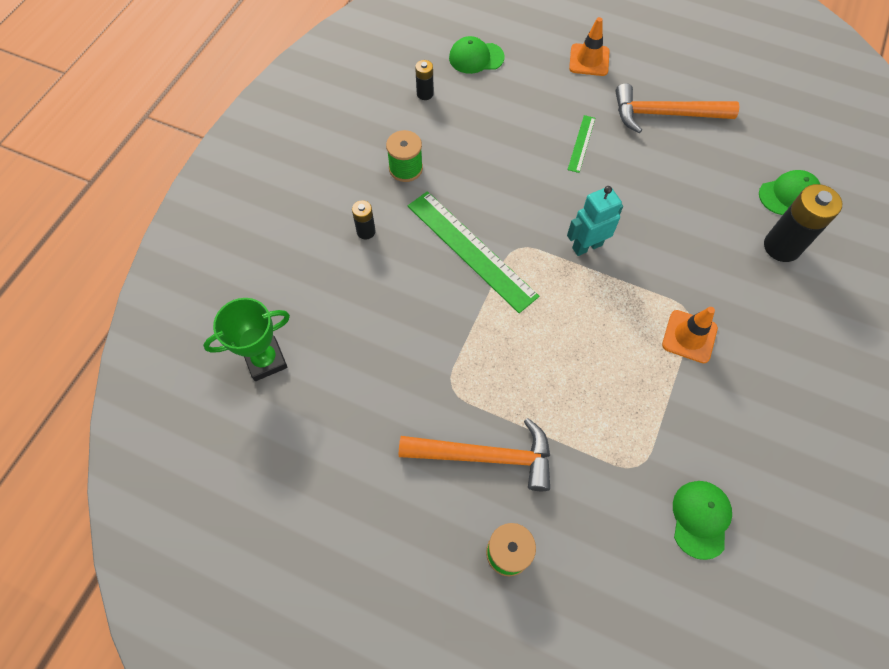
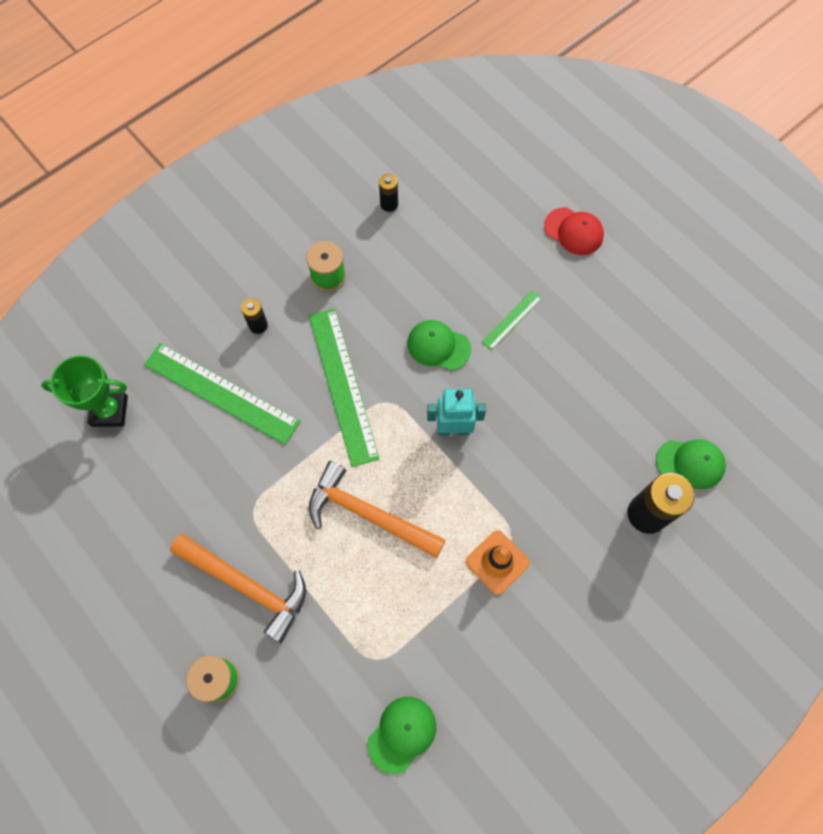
camera: 25 degrees right, 5 degrees up
green cap [449,36,505,74] -> green cap moved to [407,320,471,371]
orange traffic cone [569,17,610,76] -> red cap [544,207,604,255]
orange hammer [615,83,739,133] -> orange hammer moved to [309,461,446,558]
none -> green ruler [144,343,301,445]

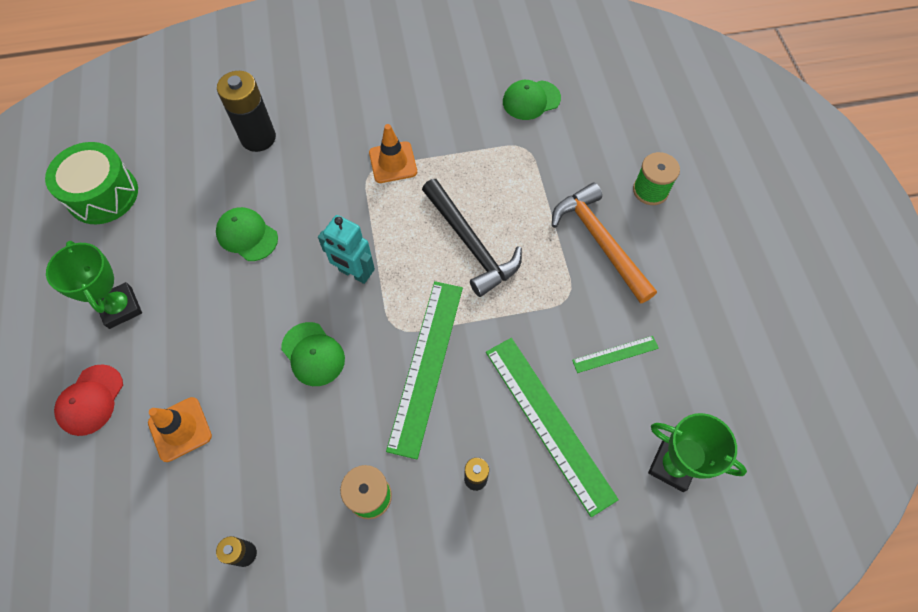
camera: 150 degrees left, 5 degrees down
orange hammer [309,461,446,558] -> black hammer [422,179,522,297]
green ruler [482,290,542,350] -> green ruler moved to [572,336,659,373]
red cap [544,207,604,255] -> red cap turned 135 degrees counterclockwise [54,364,123,436]
green cap [656,439,726,489] -> green cap moved to [216,207,278,261]
none -> green drum [45,142,138,224]
none -> green trophy [46,241,142,329]
none -> orange traffic cone [148,397,212,462]

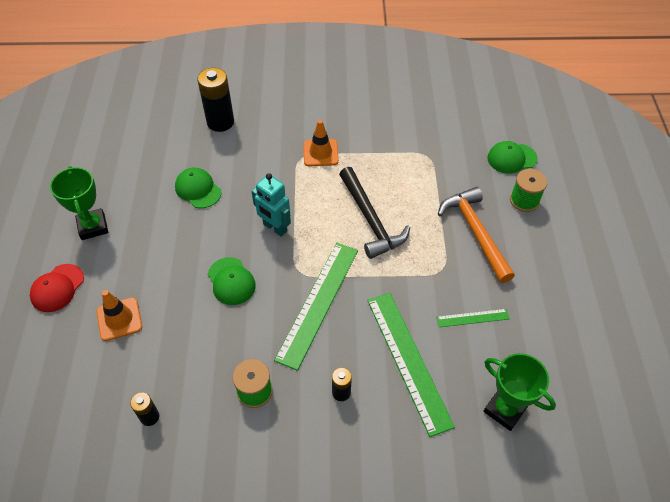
camera: 10 degrees right, 10 degrees down
green drum [45,142,138,224] -> none
green cap [503,80,561,120] -> green cap moved to [487,141,538,174]

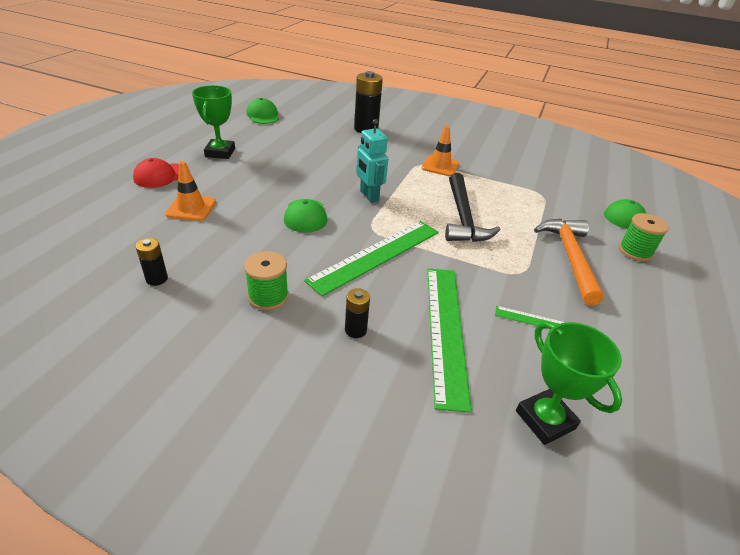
camera: 20 degrees right, 15 degrees down
green cap [175,167,221,208] -> green cap moved to [246,98,279,124]

